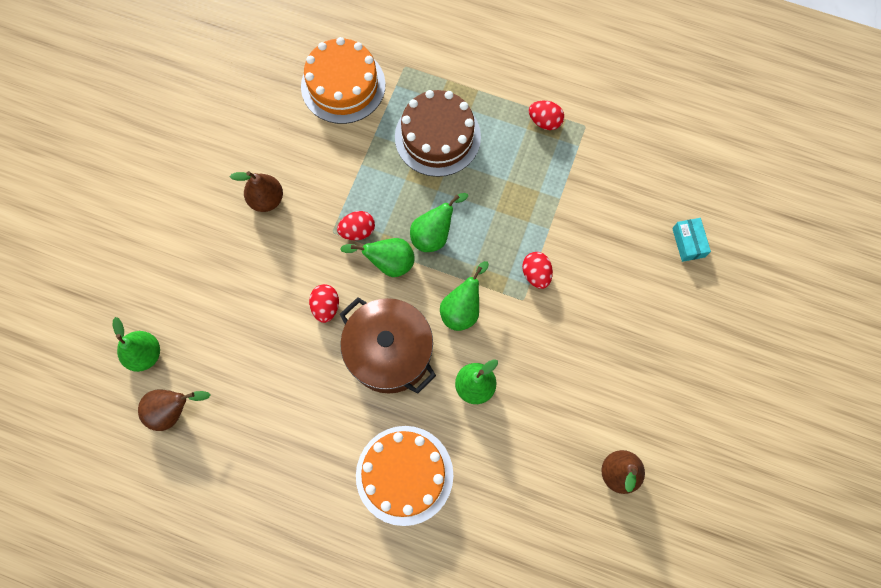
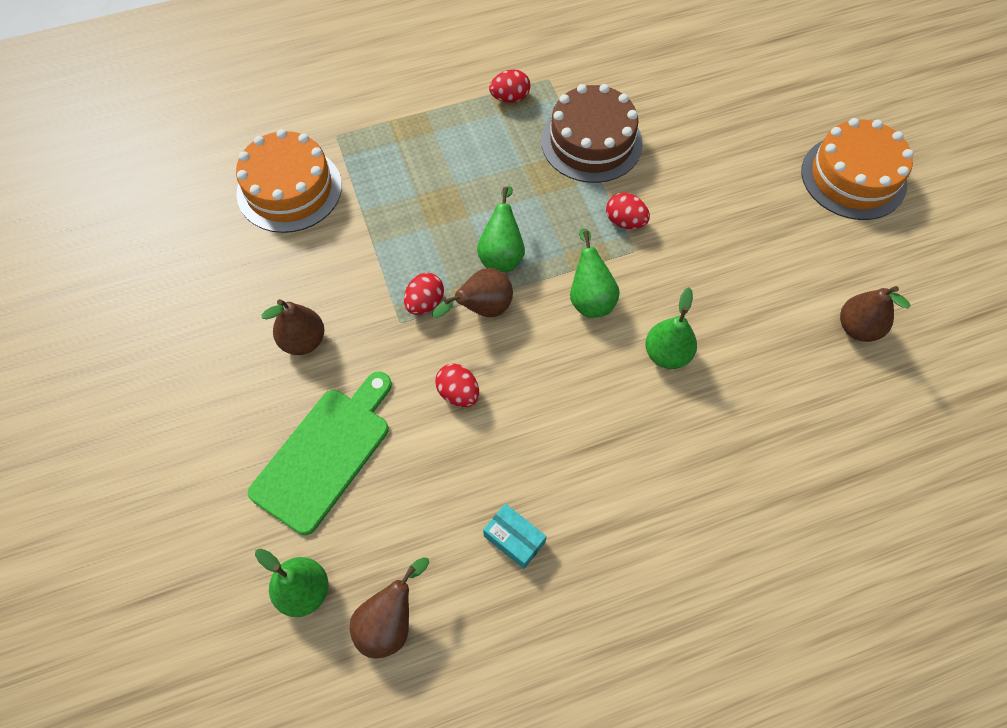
camera: 40 degrees left, 10 degrees down
green pear [340,238,415,277] -> brown pear [433,268,513,318]
brown pot [340,297,436,394] -> none
orange cake [356,426,453,526] -> orange cake moved to [801,118,914,220]
brown cake [395,90,481,177] -> brown cake moved to [541,84,643,183]
turquoise box [672,218,711,262] -> turquoise box moved to [483,503,547,569]
none -> green cutting board [248,372,392,535]

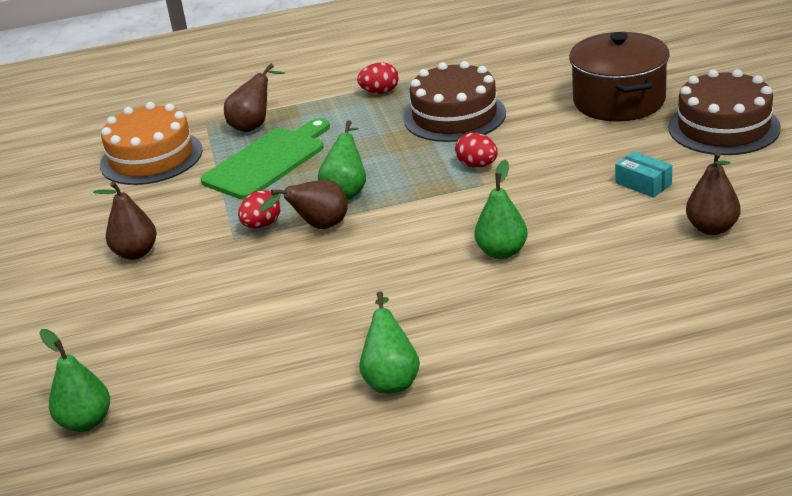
camera: 10 degrees right, 30 degrees down
green cutting board [248,372,392,535] -> green cutting board moved to [200,118,330,200]
brown pear [350,557,429,659] -> brown pear moved to [224,63,285,132]
red egg [435,363,479,407] -> none
turquoise box [483,503,547,569] -> turquoise box moved to [615,151,672,198]
green pear [570,228,620,318] -> green pear moved to [359,291,420,394]
orange cake [801,118,914,220] -> brown cake [668,69,781,155]
none -> brown pot [569,32,670,122]

